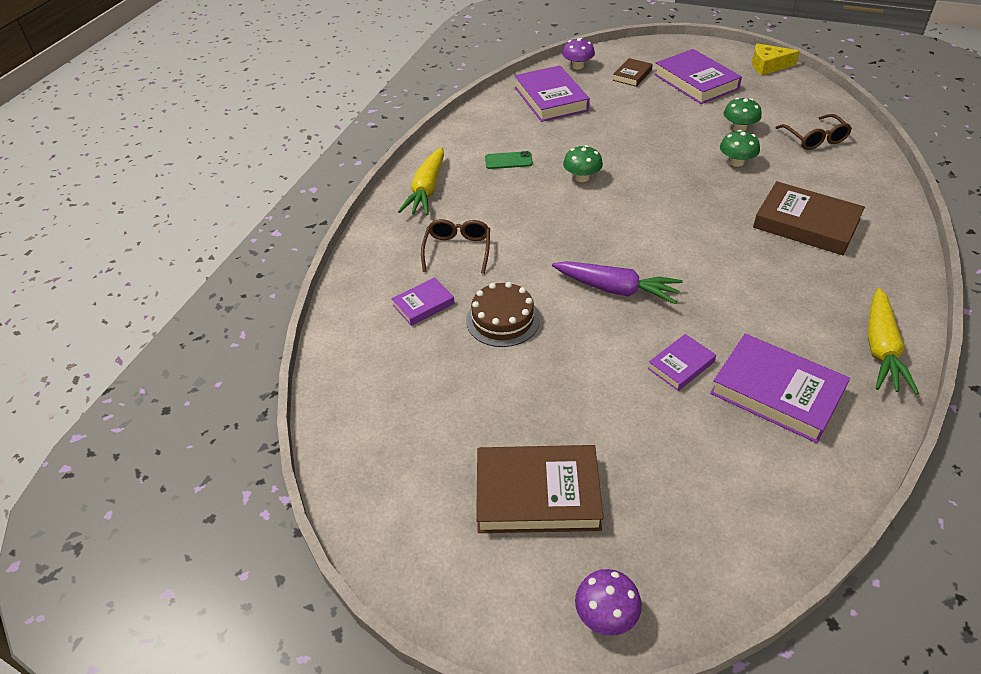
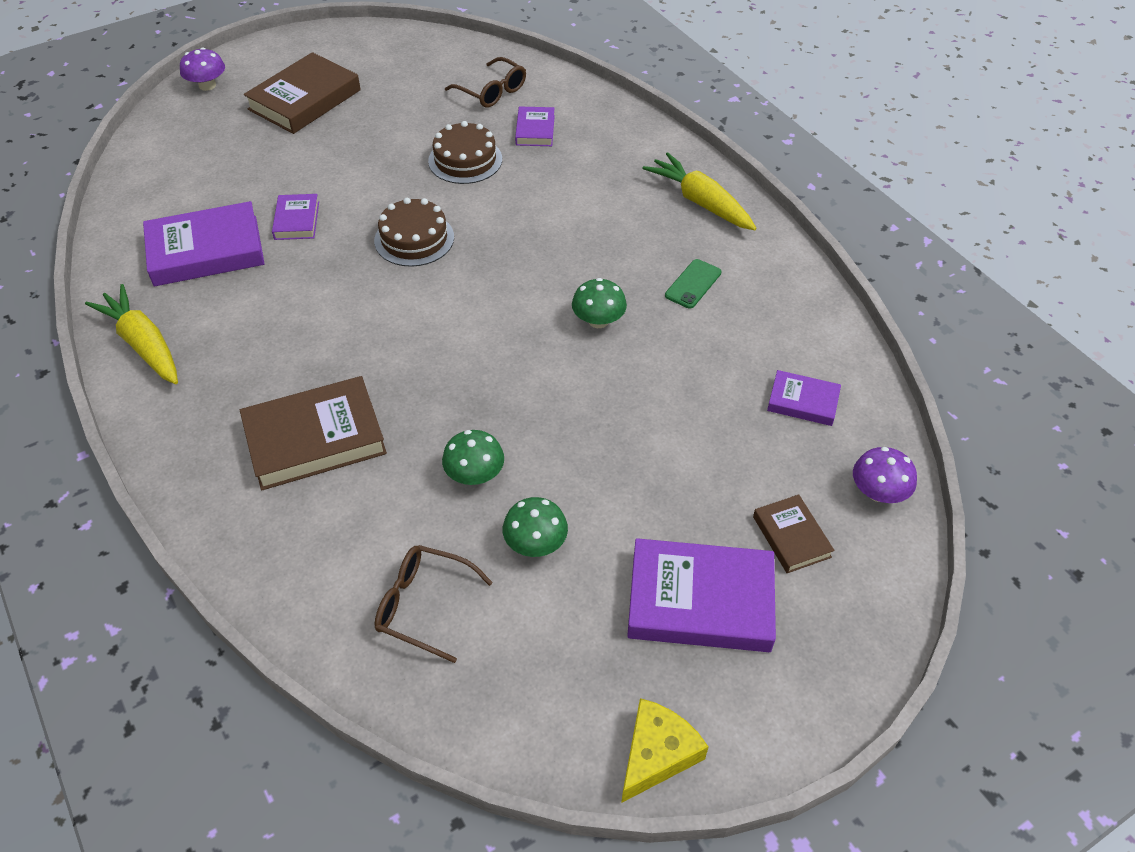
camera: 125 degrees right, 5 degrees up
brown glasses [421,219,490,274] -> brown glasses moved to [445,57,526,108]
purple book [514,65,590,122] -> purple book [767,370,841,426], size x0.53
purple carrot [552,261,683,305] -> brown cake [374,198,454,267]

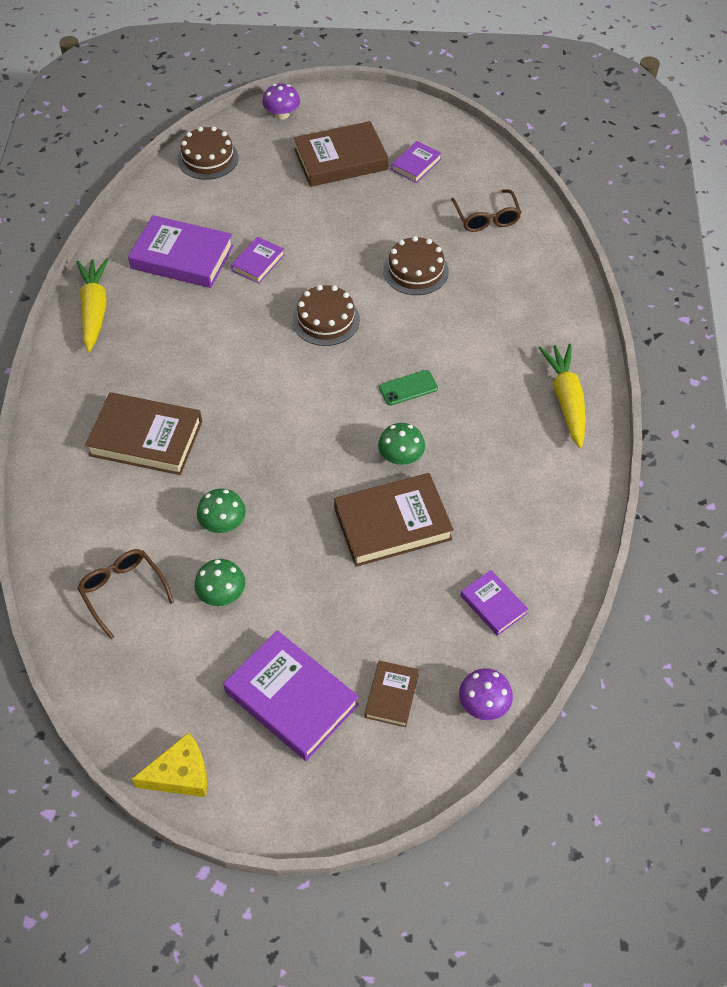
camera: 35 degrees right, 5 degrees up
purple book [515,107,555,146] -> purple book moved to [391,141,442,183]
green phone [665,259,721,309] -> green phone moved to [379,370,438,405]
none -> brown cake [178,126,239,180]
none -> brown book [334,473,454,567]

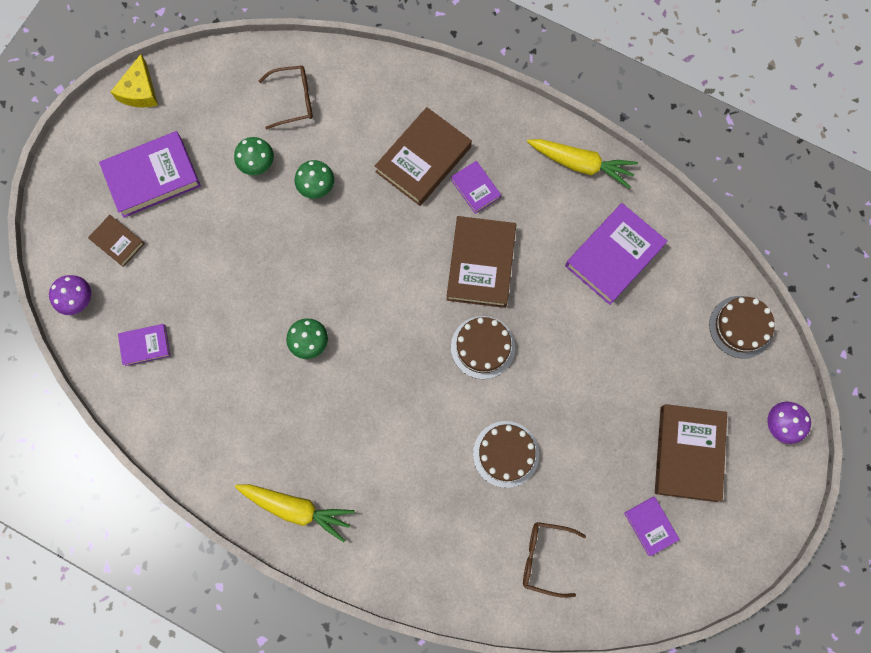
camera: 115 degrees right, 20 degrees up
purple book [231,237,285,284] -> purple book moved to [451,161,501,214]
brown book [334,473,454,567] -> brown book moved to [446,216,516,308]
green phone [379,370,438,405] -> none

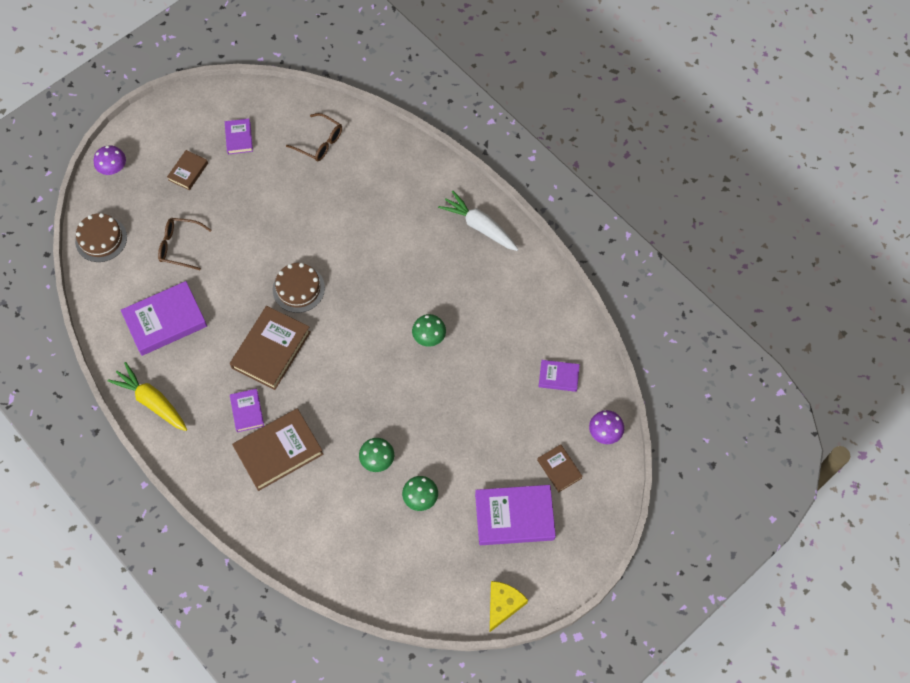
camera: 160 degrees left, 10 degrees down
yellow carrot [235,484,355,542] -> white carrot [438,191,519,251]
brown glasses [259,65,313,129] -> brown glasses moved to [158,218,212,270]
brown cake [473,421,539,488] -> none
brown book [655,404,727,502] -> brown book [167,150,208,190], size x0.53

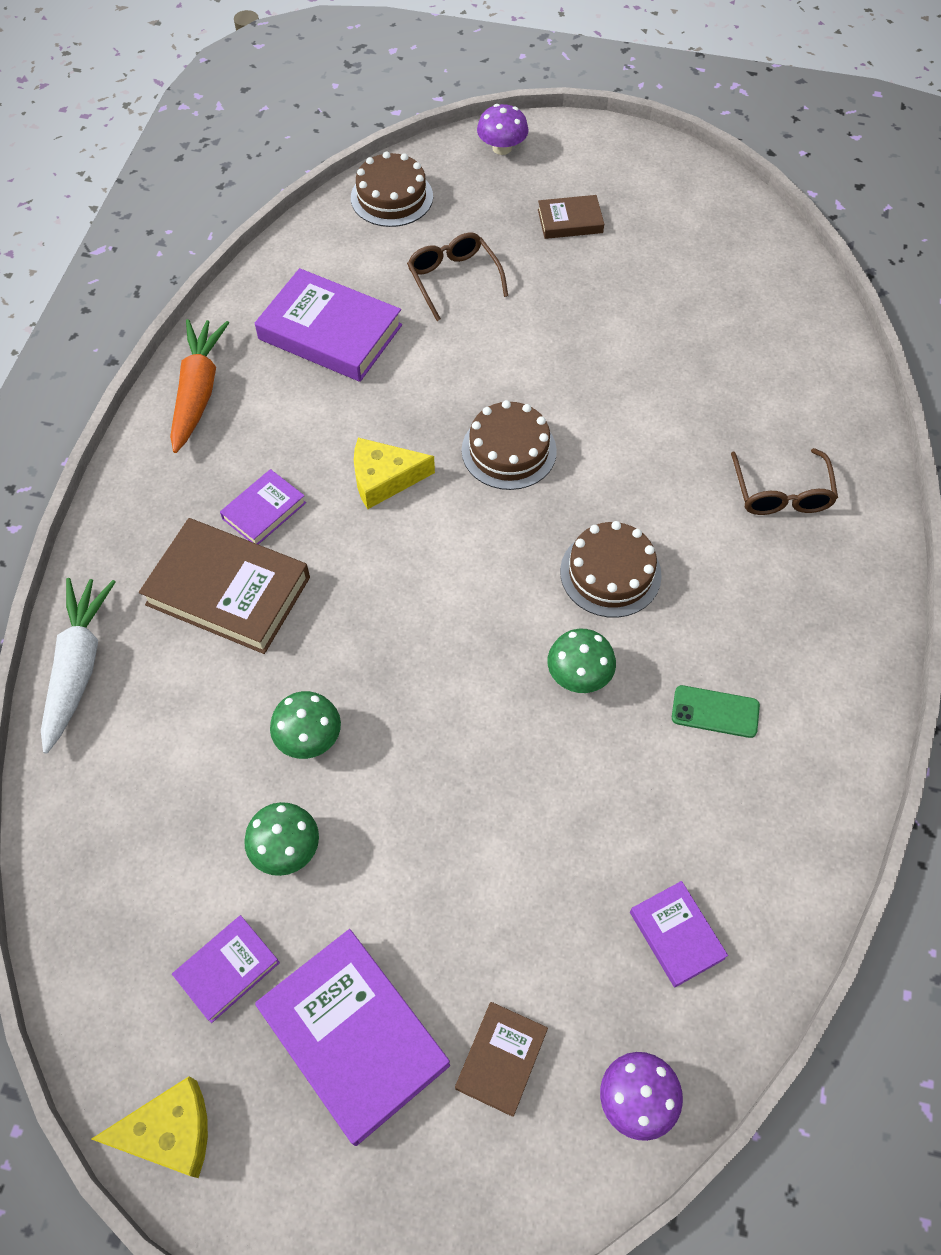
camera: 55 degrees right, 5 degrees down
yellow carrot [107,362,187,431] -> orange carrot [170,319,229,453]
purple book [225,118,253,155] -> purple book moved to [172,915,280,1023]
brown book [230,306,311,390] -> yellow cheese [354,438,435,509]
brown glasses [286,113,342,161] -> brown glasses moved to [731,448,838,515]
white carrot [438,191,519,251] -> white carrot moved to [41,578,115,754]
none -> brown cake [560,521,662,618]
none -> green phone [672,685,760,738]

